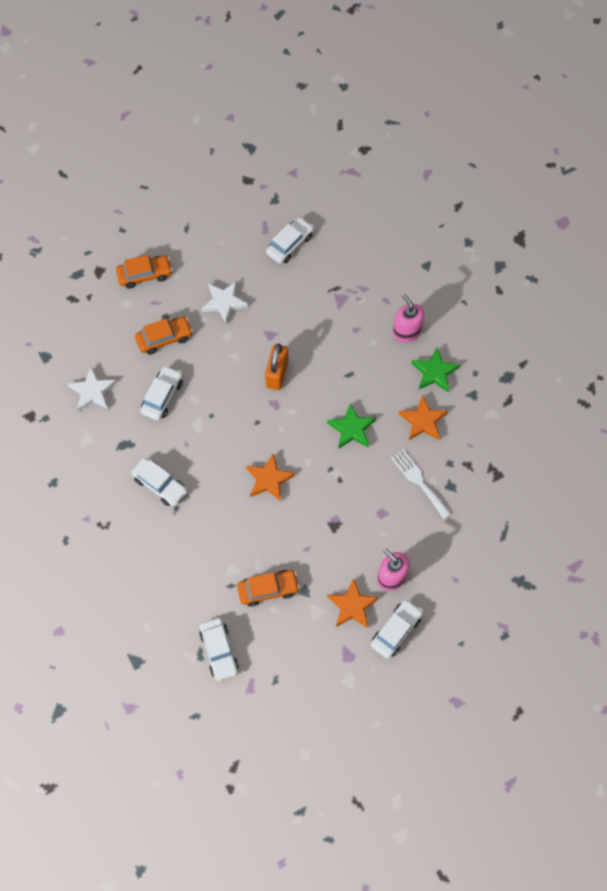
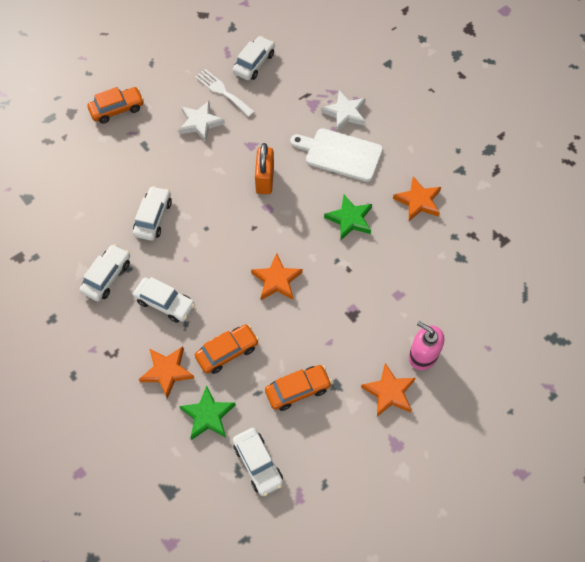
camera: 10 degrees left, 5 degrees down
white star [68,366,117,412] -> white star moved to [321,91,366,132]
orange car [135,317,193,355] -> orange car moved to [195,324,259,374]
white car [371,599,423,659] -> white car moved to [80,244,130,301]
white fork [391,449,451,519] -> white fork moved to [195,69,255,117]
pink soap dispenser [393,294,425,343] -> none
green star [412,347,460,392] -> green star moved to [179,386,236,440]
none -> orange star [139,346,195,399]
none -> white cutting board [290,128,383,182]

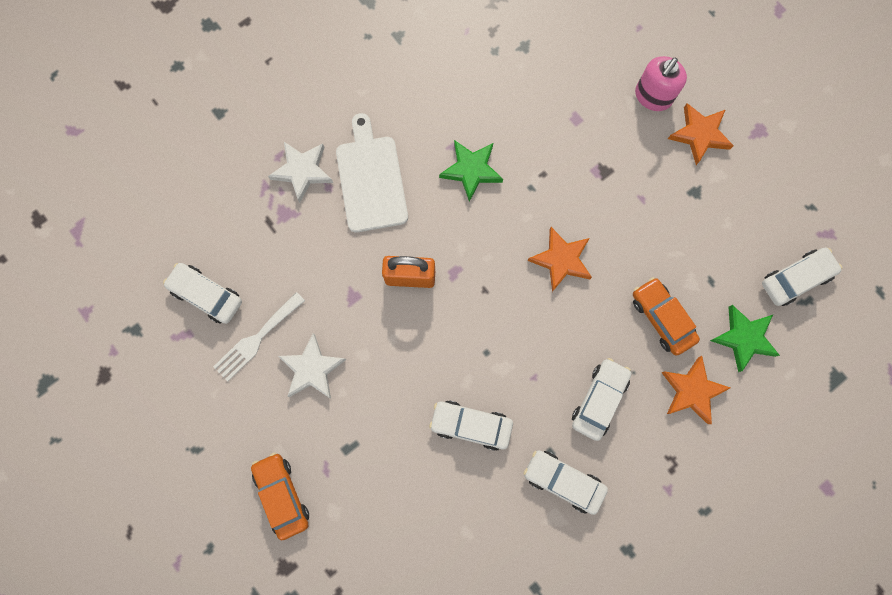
camera: 90 degrees left, 15 degrees up
orange car [265,365,332,411] -> none
white cutting board [290,128,383,182] -> white cutting board turned 150 degrees clockwise [336,113,408,233]
orange star [393,176,441,221] -> none

